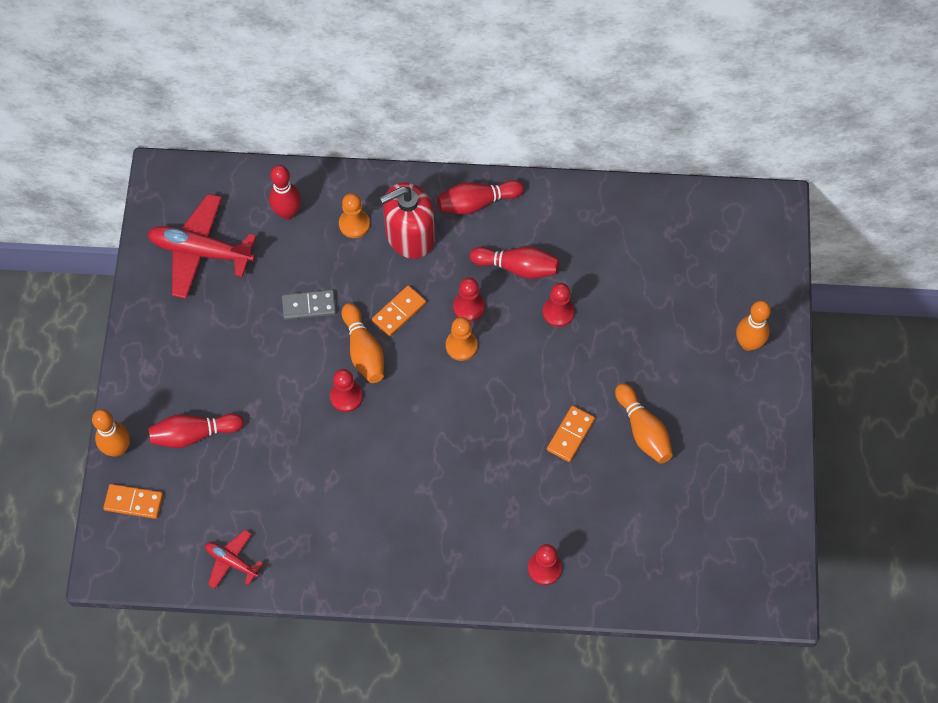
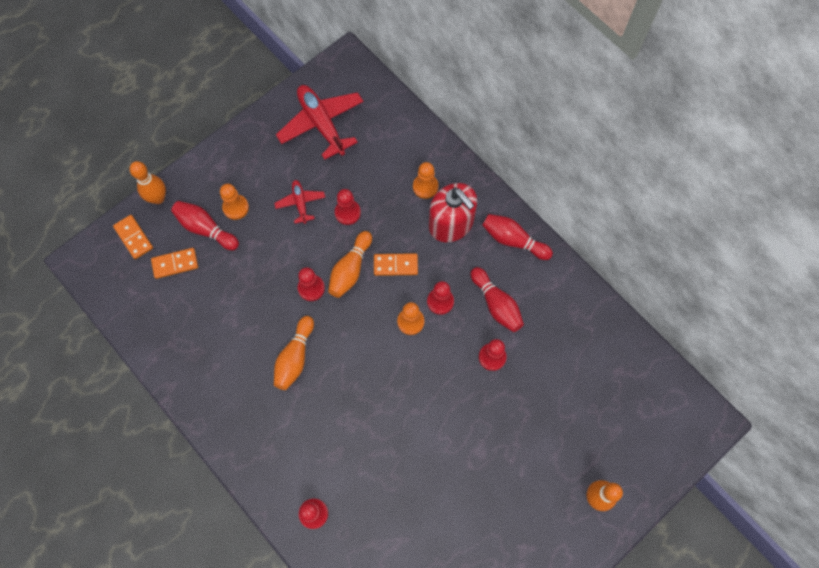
camera: 45 degrees right, 5 degrees up
red plane [205,530,263,589] -> red plane moved to [274,180,325,224]
red bowling pin [269,165,301,219] -> none
grey domino [282,290,336,320] -> red pawn [335,189,361,225]
red soap dispenser [380,182,435,259] -> red soap dispenser turned 150 degrees counterclockwise [429,183,477,242]
orange domino [547,406,595,462] -> orange domino moved to [151,248,198,279]
orange bowling pin [615,383,673,464] -> orange bowling pin moved to [274,316,314,390]
none -> orange pawn [220,184,249,220]

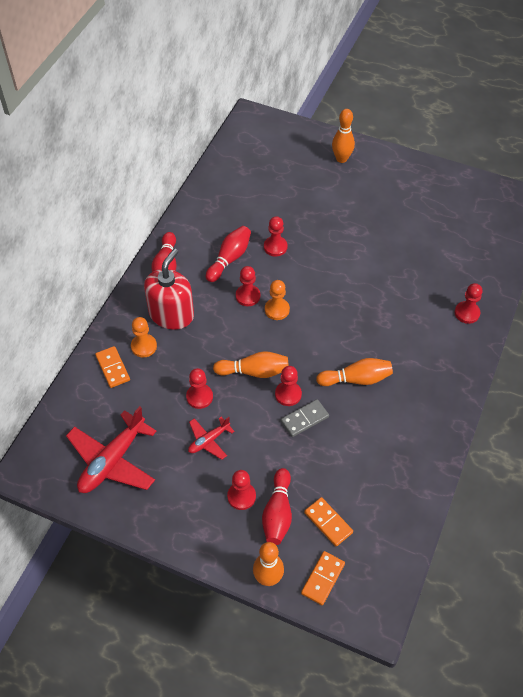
camera: 115 degrees left, 15 degrees down
orange pawn [220,184,249,220] -> red pawn [227,470,256,510]
orange domino [374,253,418,276] -> orange domino moved to [95,346,130,388]
none -> grey domino [281,399,329,437]

